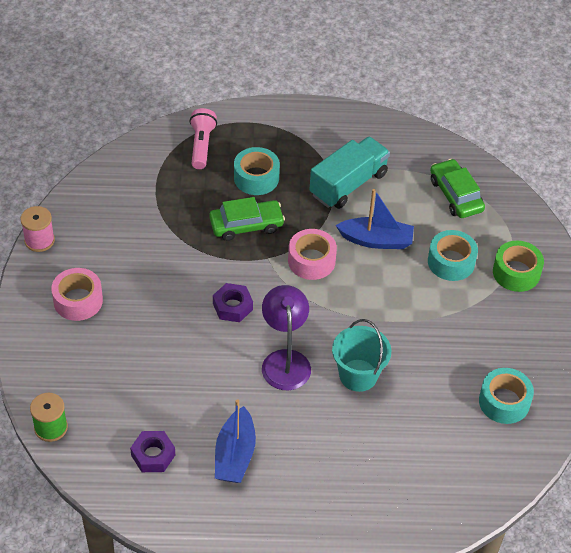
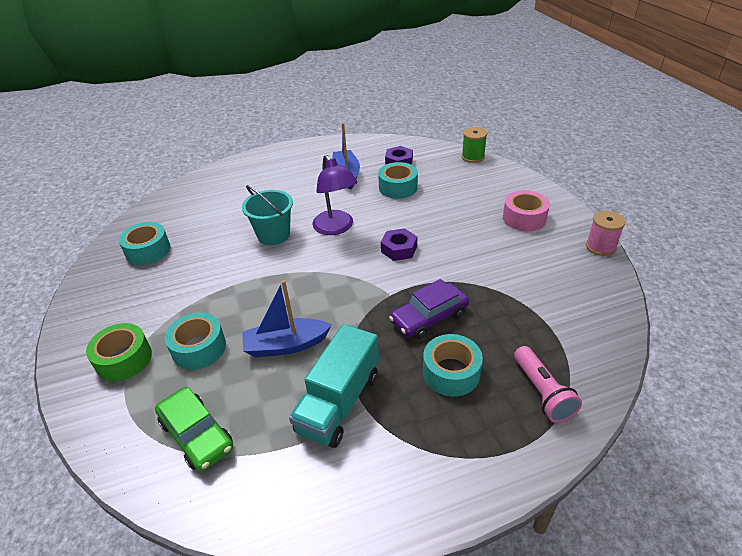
camera: 165 degrees right, 10 degrees down
green car [209,197,285,241] -> purple car [389,279,469,339]
pink tape [288,229,337,280] -> none
none -> turquoise tape [378,162,418,199]

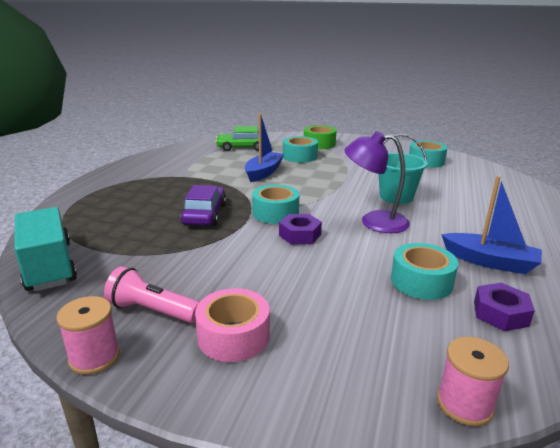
camera: 125 degrees right, 15 degrees down
turquoise truck [289,324,379,448] -> turquoise truck moved to [14,207,77,291]
turquoise tape [423,334,483,397] -> turquoise tape moved to [252,185,299,224]
green spool [462,127,487,163] -> pink spool [437,336,509,426]
pink flashlight [514,346,582,423] -> pink flashlight moved to [104,266,199,323]

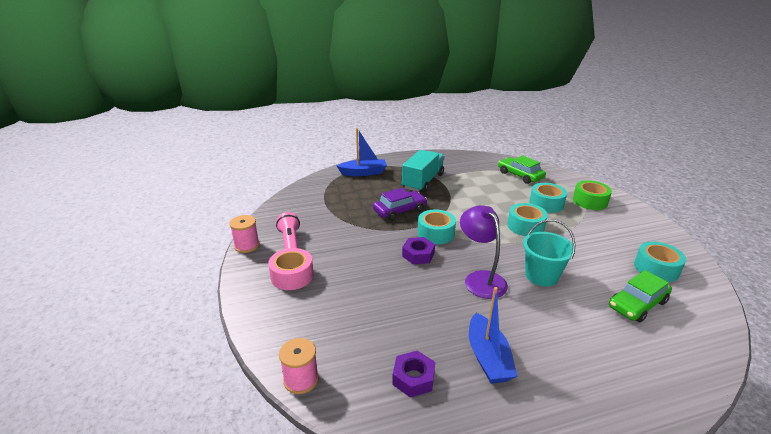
camera: 55 degrees right, 5 degrees up
turquoise truck [14,207,77,291] -> turquoise truck moved to [402,150,444,193]
blue boat [245,114,284,182] -> blue boat moved to [337,128,387,176]
turquoise tape [391,243,458,300] -> turquoise tape moved to [507,203,548,236]
none -> green car [609,270,672,323]

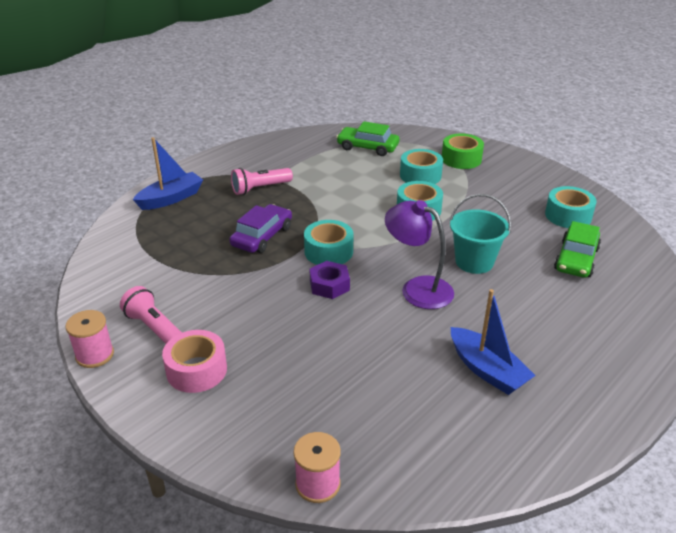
camera: 30 degrees left, 5 degrees up
purple nut [392,351,435,398] -> none
turquoise truck [402,150,444,193] -> pink flashlight [231,168,293,195]

